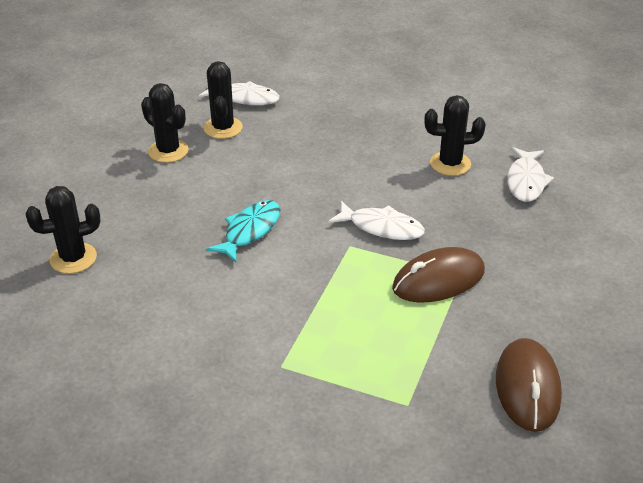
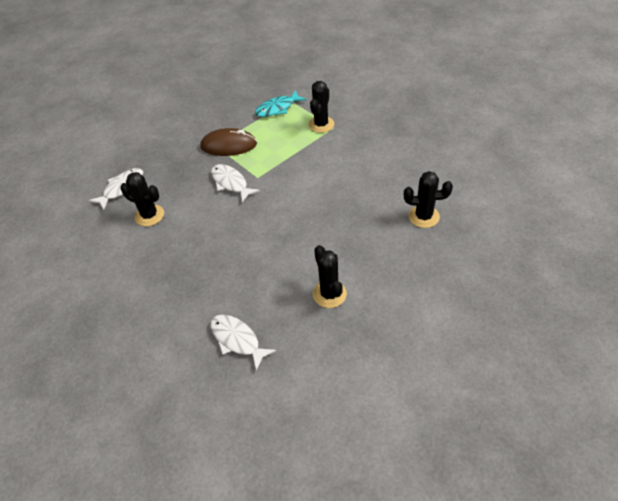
camera: 150 degrees left, 10 degrees up
black cactus [204,61,243,139] -> black cactus moved to [308,81,334,133]
turquoise fish [206,200,280,262] -> turquoise fish moved to [255,90,306,117]
brown mouse [496,338,562,432] -> none

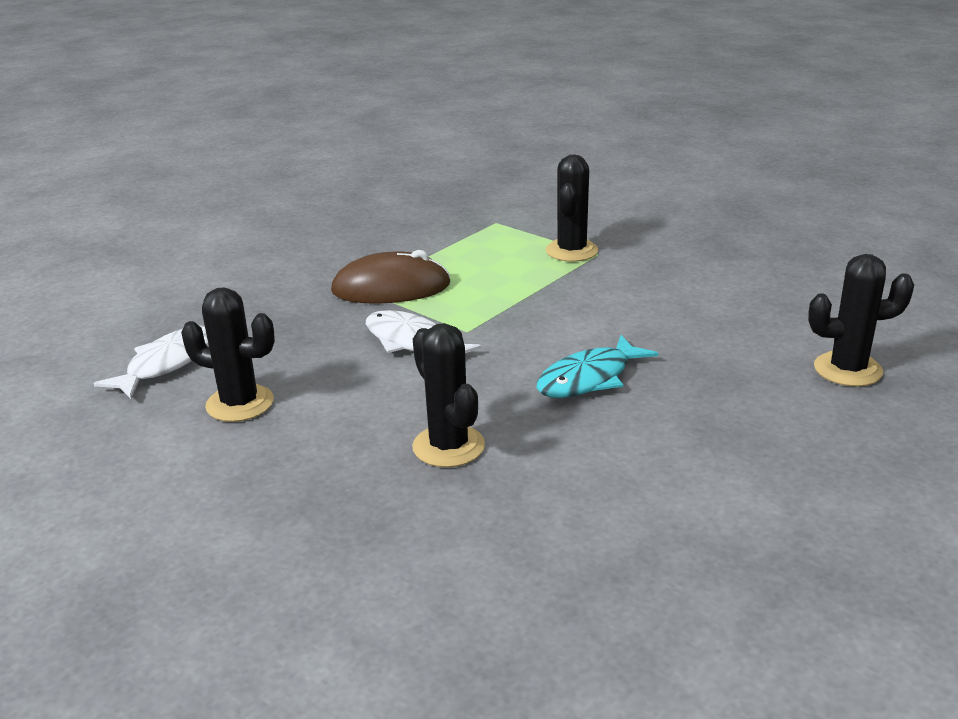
camera: 10 degrees left, 20 degrees down
white fish [210,315,276,370] -> none
turquoise fish [255,90,306,117] -> turquoise fish moved to [537,335,658,398]
black cactus [313,245,347,308] -> black cactus moved to [412,323,485,467]

